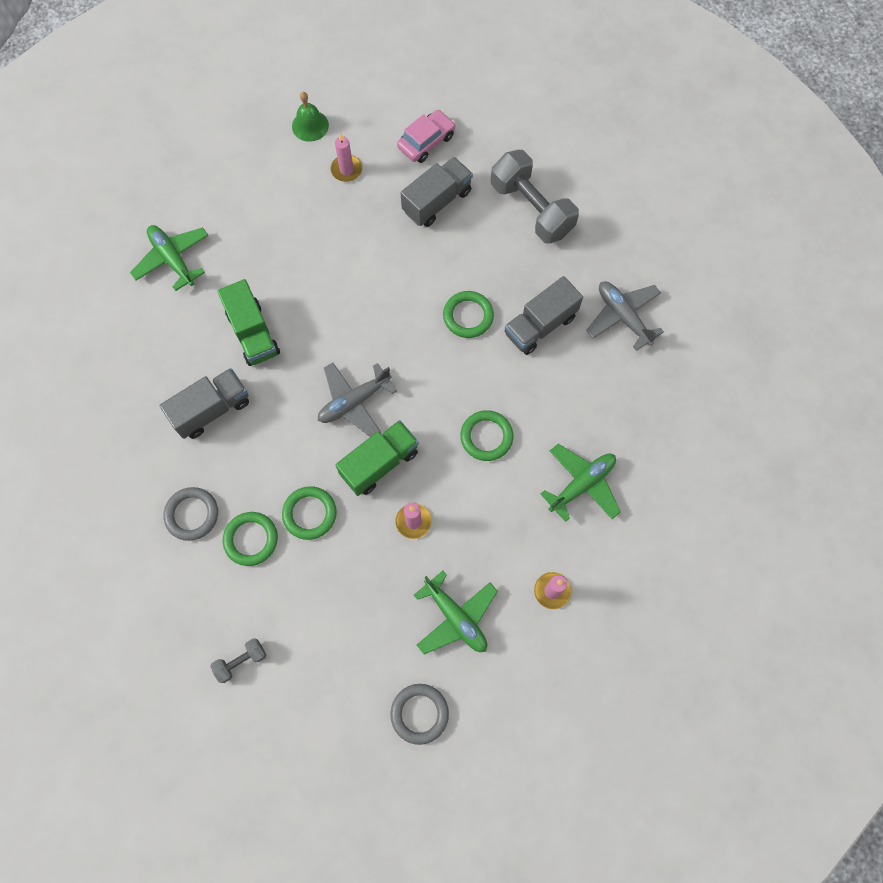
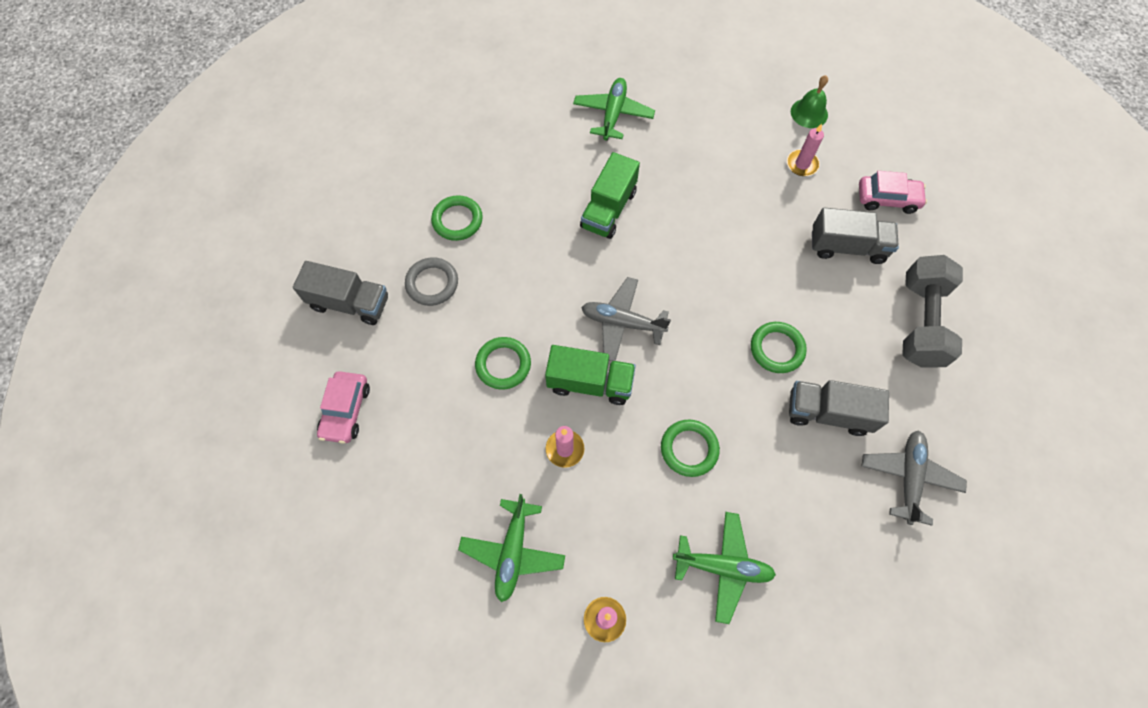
camera: 50 degrees right, 5 degrees down
grey truck [159,368,249,439] -> grey truck moved to [293,261,388,325]
grey dumbbell [210,638,267,683] -> pink car [317,371,370,444]
green ring [223,512,278,566] -> green ring moved to [431,195,483,241]
grey ring [390,684,449,745] -> none

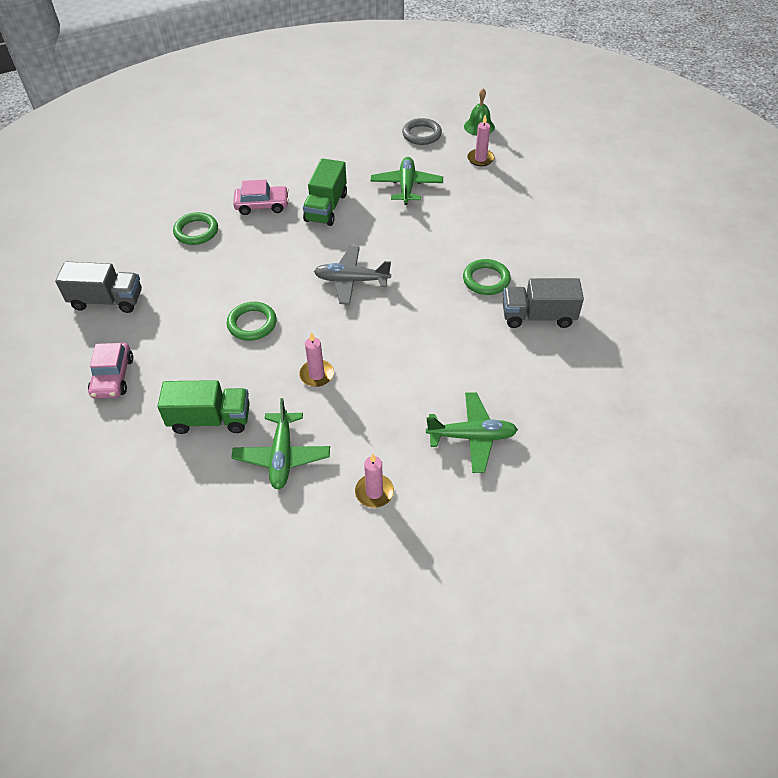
camera: 10 degrees left, 15 degrees down
grey ring [405,257,458,306] -> grey ring moved to [402,118,442,145]
green truck [545,345,636,405] -> green truck moved to [157,380,250,434]
green plane [573,78,655,141] -> green plane moved to [371,157,443,205]
green ring [661,420,720,477] -> none
grey truck [812,208,899,264] -> none
pink car [859,171,927,214] -> pink car moved to [233,180,289,215]
grey plane [861,430,967,526] -> none
grey dumbbell [902,255,963,368] -> none

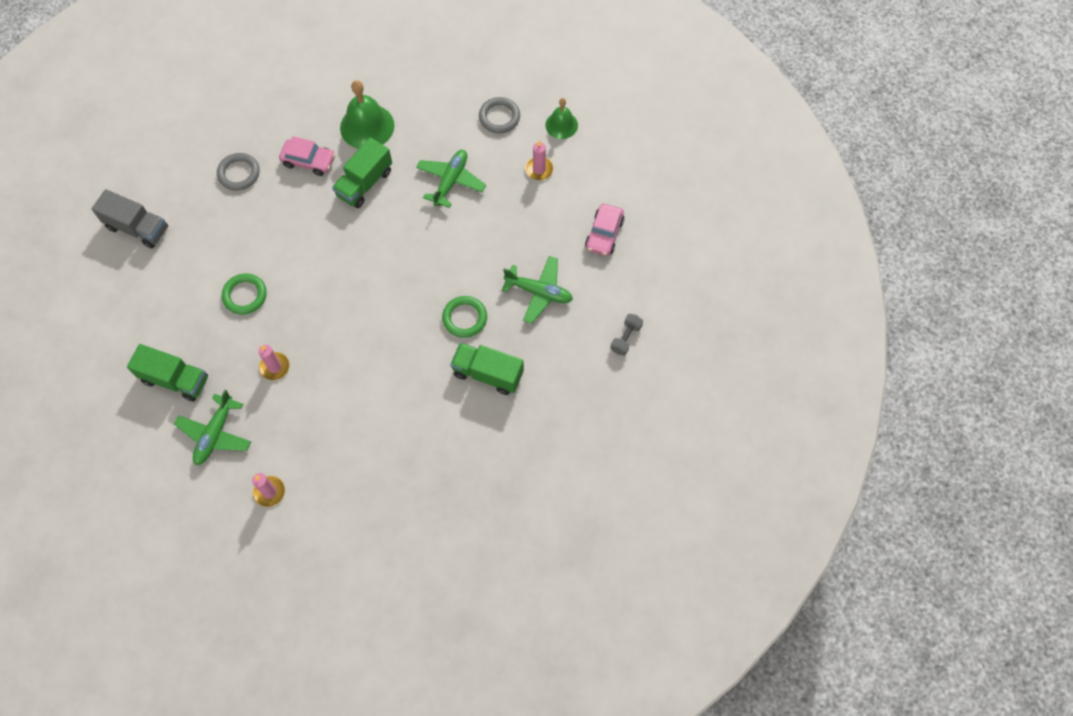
camera: 20 degrees right, 15 degrees up
pink car [88,343,133,399] -> pink car moved to [585,204,625,256]
green ring [173,212,218,245] -> grey ring [217,153,260,191]
grey plane [314,246,391,305] -> none
green plane [426,392,518,473] -> green plane moved to [502,256,573,324]
grey truck [503,278,584,328] -> green truck [450,343,524,395]
none -> green bell [340,80,394,149]
none -> grey dumbbell [610,314,643,356]

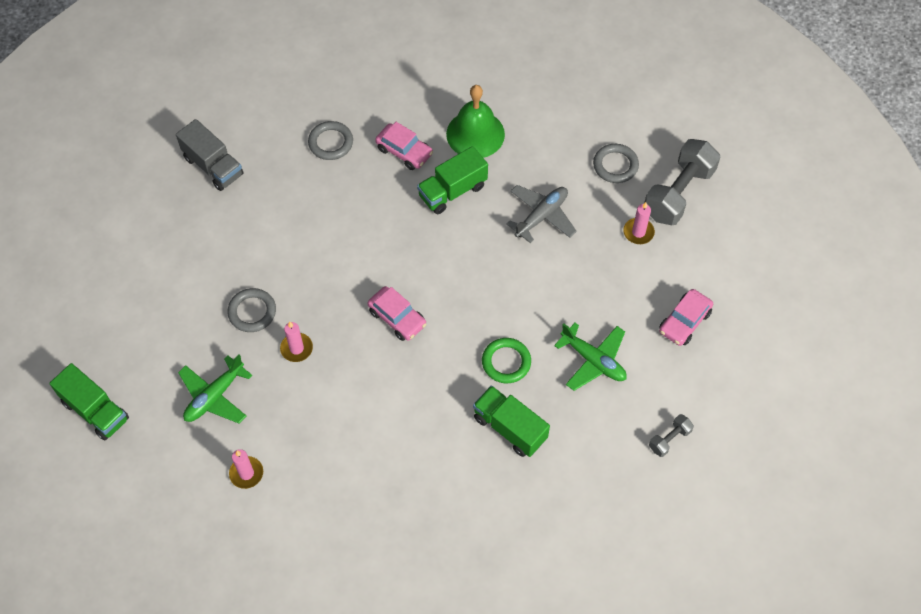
camera: 20 degrees right, 5 degrees down
green truck [127,344,208,401] -> green truck moved to [50,363,129,440]
green ring [222,273,267,315] -> none
green plane [416,150,486,208] -> grey plane [507,185,577,243]
green bell [545,98,578,139] -> grey dumbbell [644,139,720,225]
none -> grey ring [227,288,276,332]
none -> pink car [368,286,426,341]

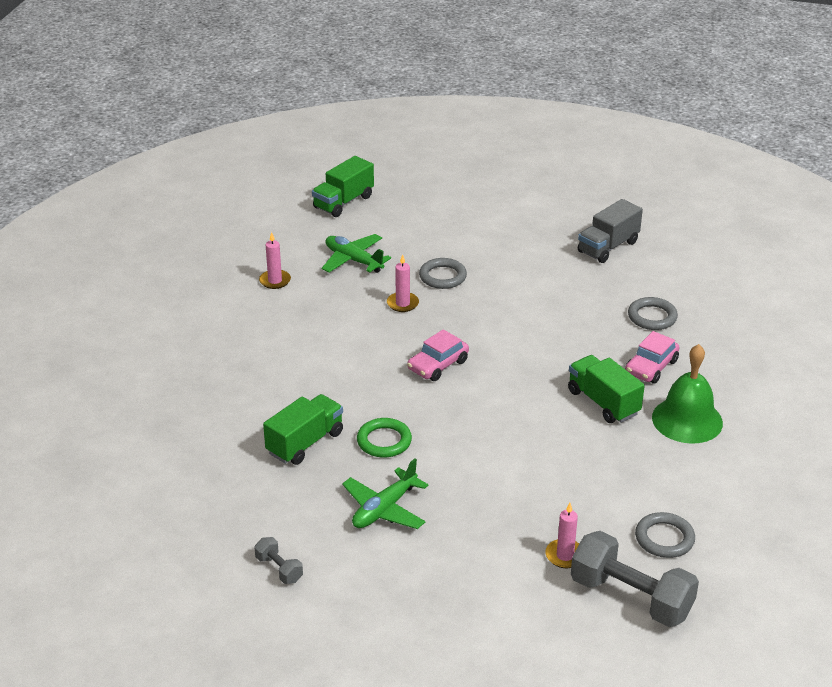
camera: 90 degrees right, 25 degrees down
grey plane [507,185,577,243] -> none
pink car [659,289,713,346] -> none

